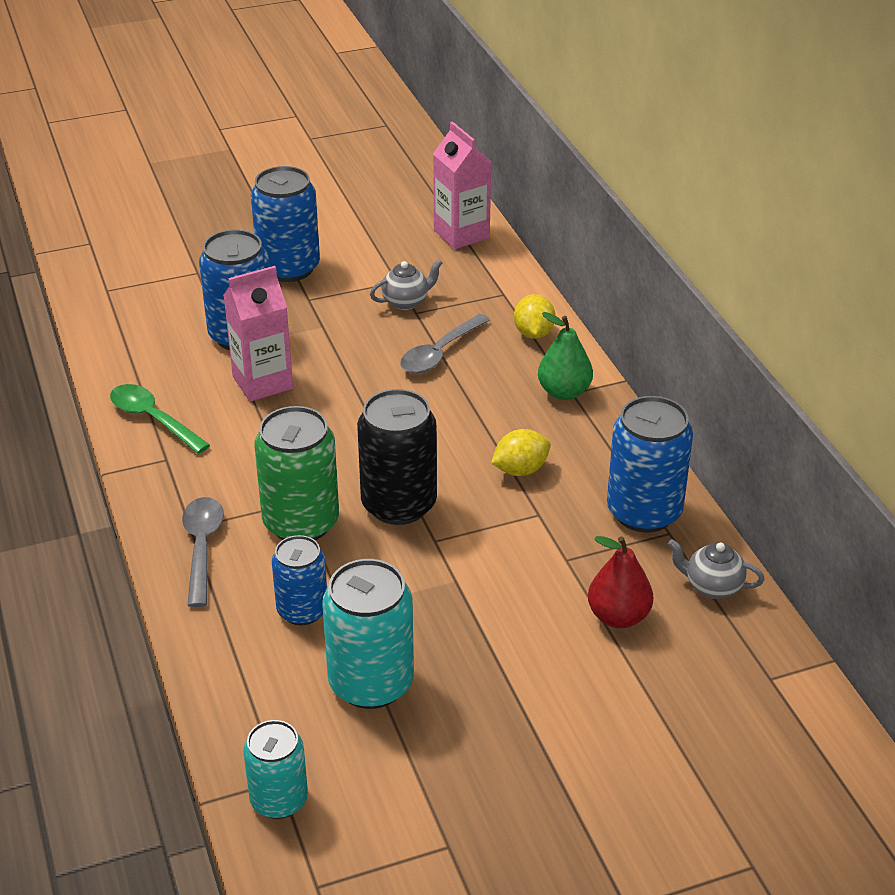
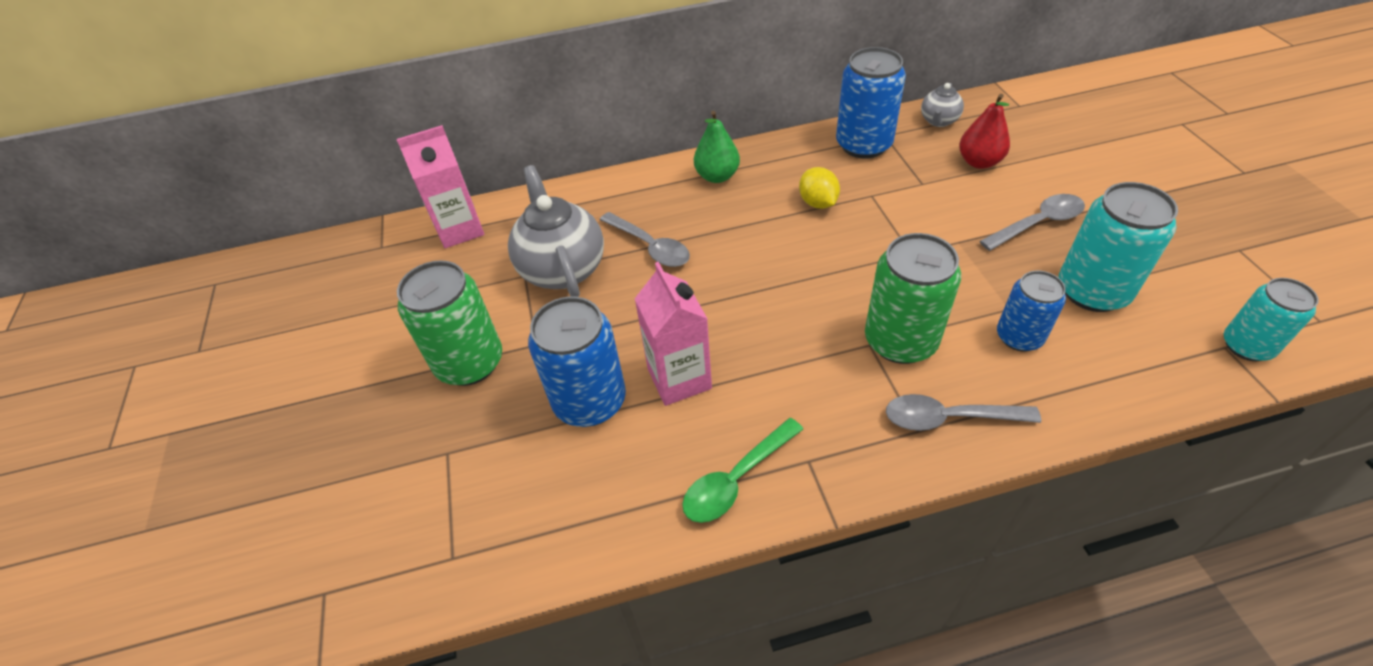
camera: 80 degrees left, 10 degrees up
blue can [251,166,320,282] -> green can [397,260,502,386]
black can [357,389,437,525] -> none
grey teapot [370,259,442,310] -> grey teapot [508,165,604,297], size x1.97
yellow lemon [514,294,556,339] -> none
none -> grey spoon [980,194,1085,251]

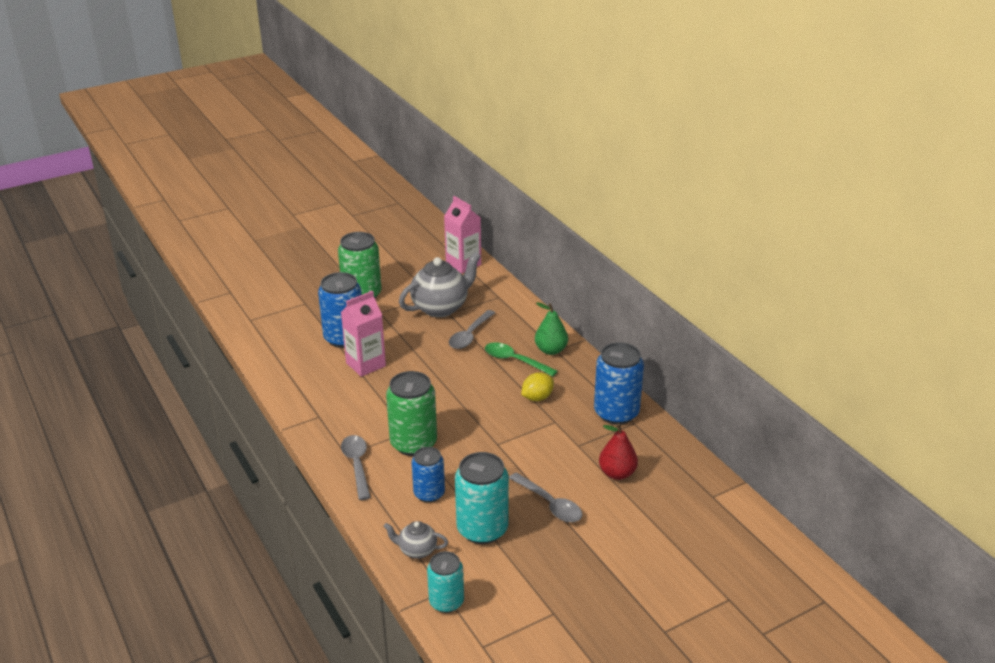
camera: 70 degrees right, 15 degrees down
green spoon [682,418,803,523] -> green spoon moved to [485,342,558,376]
grey teapot [921,83,964,127] -> grey teapot moved to [383,521,448,559]

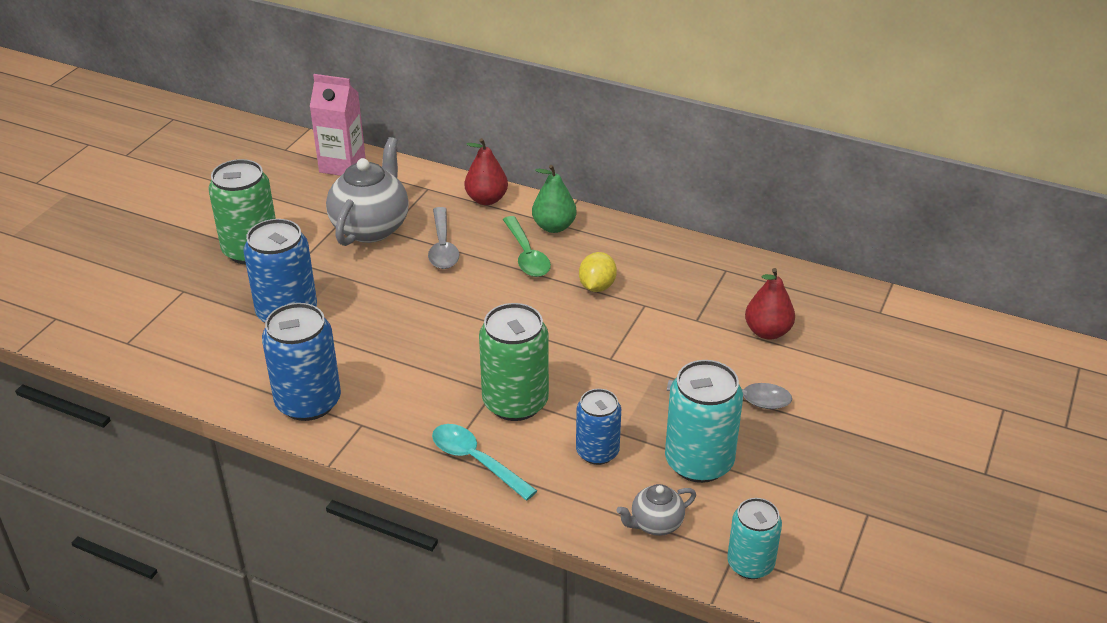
camera: 35 degrees left, 5 degrees up
pink carton [341,291,386,377] -> none
grey spoon [341,435,371,500] -> turquoise spoon [432,424,537,500]
green spoon [485,342,558,376] -> green spoon turned 105 degrees counterclockwise [503,216,551,277]
blue can [594,342,644,425] -> blue can moved to [262,303,341,421]
none -> red pear [465,138,508,205]

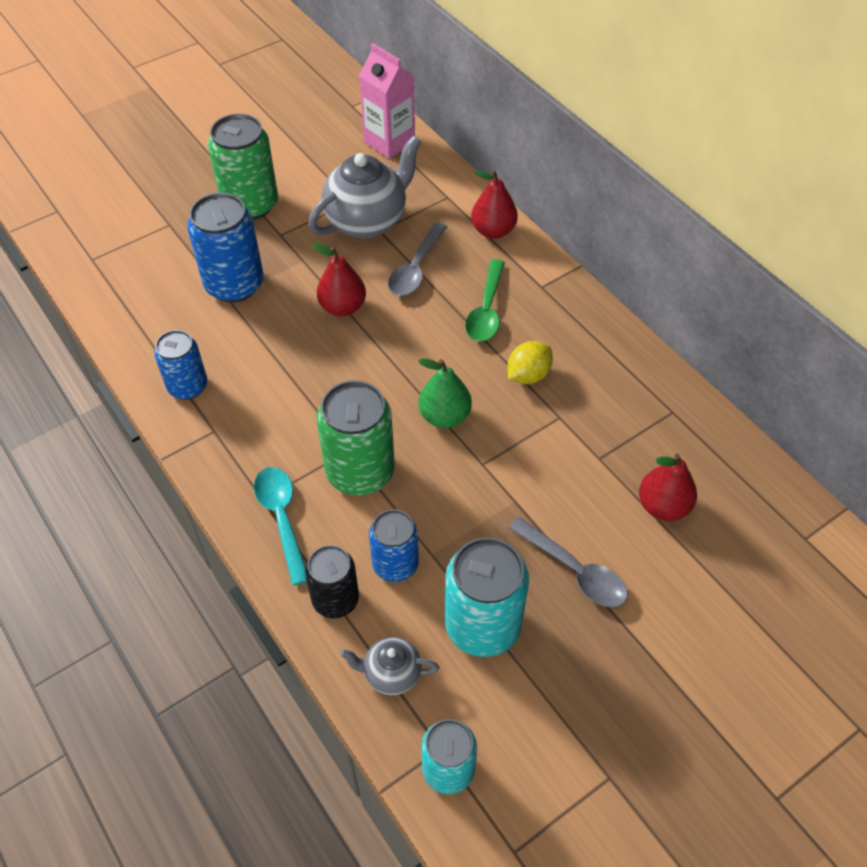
camera: 30 degrees right, 15 degrees up
blue can [262,303,341,421] -> blue can [154,330,207,400], size x0.63
green pear [532,165,576,233] -> green pear moved to [418,359,472,428]
none -> black can [305,545,359,618]
none -> red pear [312,243,366,316]

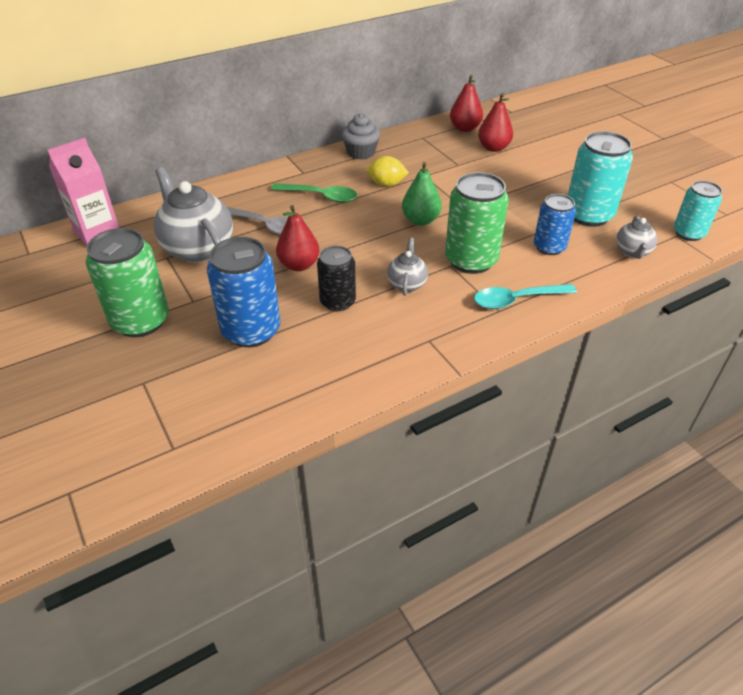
camera: 85 degrees left, 10 degrees down
blue can [154,330,207,400] -> none
black can [305,545,359,618] -> black can moved to [317,246,356,311]
red pear [471,170,518,239] -> red pear moved to [450,75,483,132]
yellow lemon [508,341,553,384] -> yellow lemon turned 45 degrees counterclockwise [366,156,409,187]
grey spoon [509,517,627,608] -> none
none -> grey cupcake [341,114,380,160]
none -> grey teapot [387,238,428,296]

